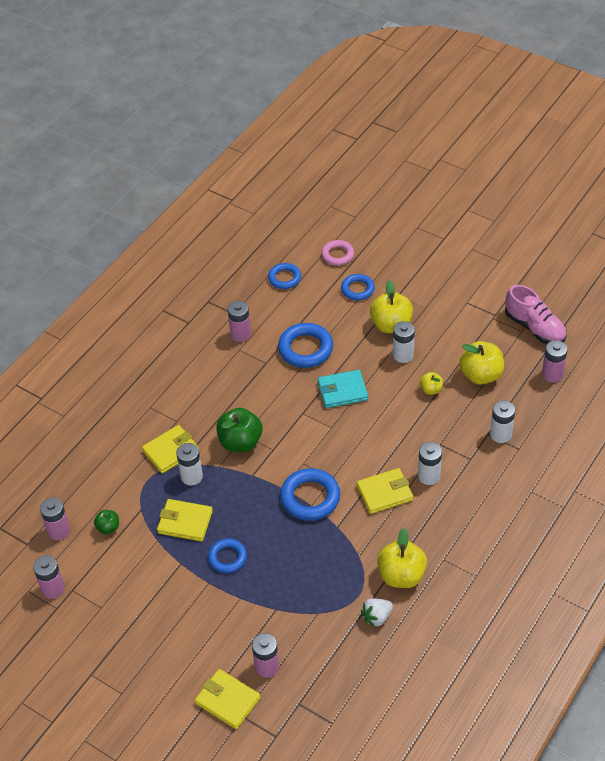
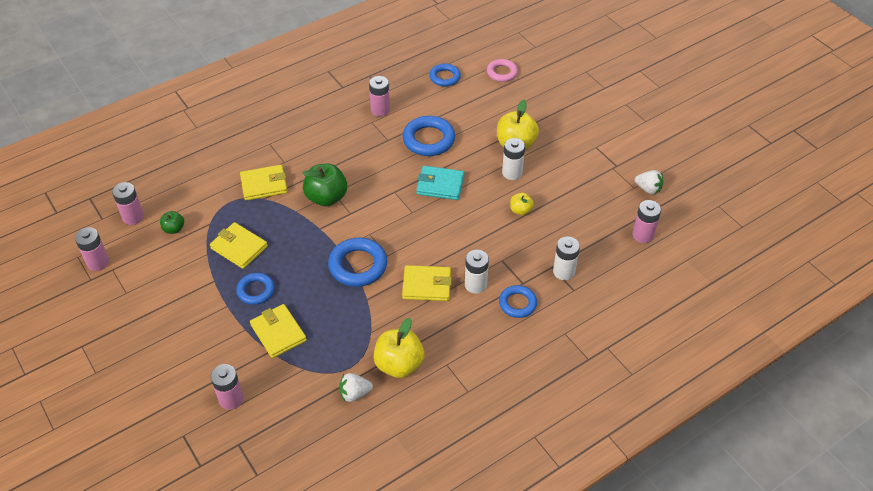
camera: 20 degrees right, 0 degrees up
white battery [176,443,203,485] -> none
yellow wallet [195,669,260,729] -> yellow wallet moved to [250,304,307,358]
blue ring [341,274,375,300] -> blue ring moved to [499,285,537,318]
yellow apple [459,341,504,385] -> none
pink shoe [505,285,567,344] -> white strawberry [635,170,663,194]

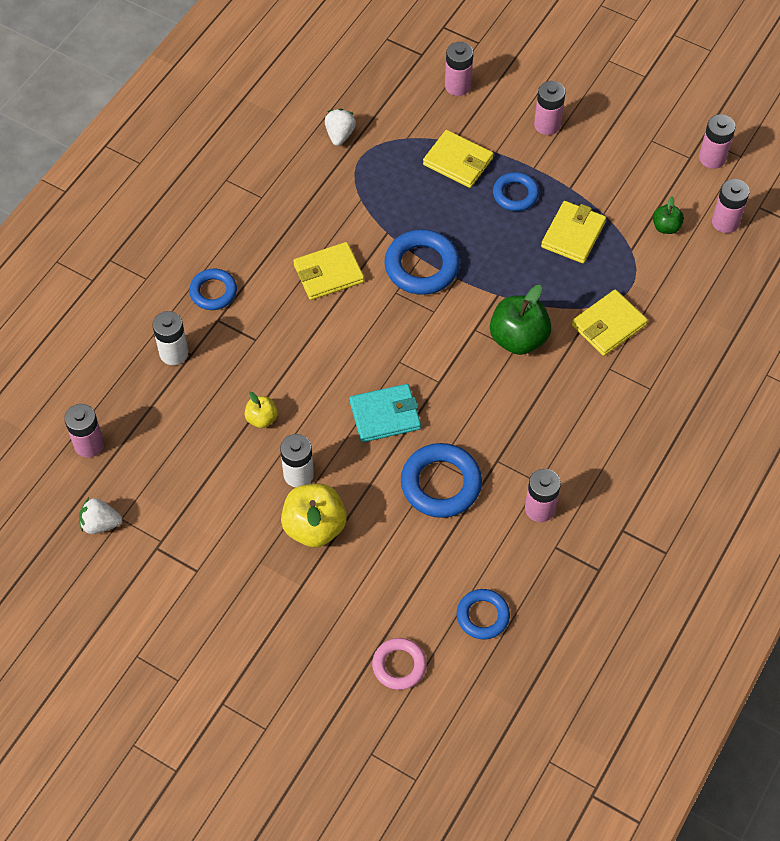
camera: 155 degrees right, 10 degrees up
yellow wallet [210,222,268,269] -> yellow wallet turned 75 degrees counterclockwise [541,201,606,263]
white strawberry [339,373,373,402] -> white strawberry turned 45 degrees counterclockwise [325,109,356,146]
yellow apple [374,318,424,378] -> none
white battery [465,250,489,294] -> none
none -> pink battery [534,81,566,135]

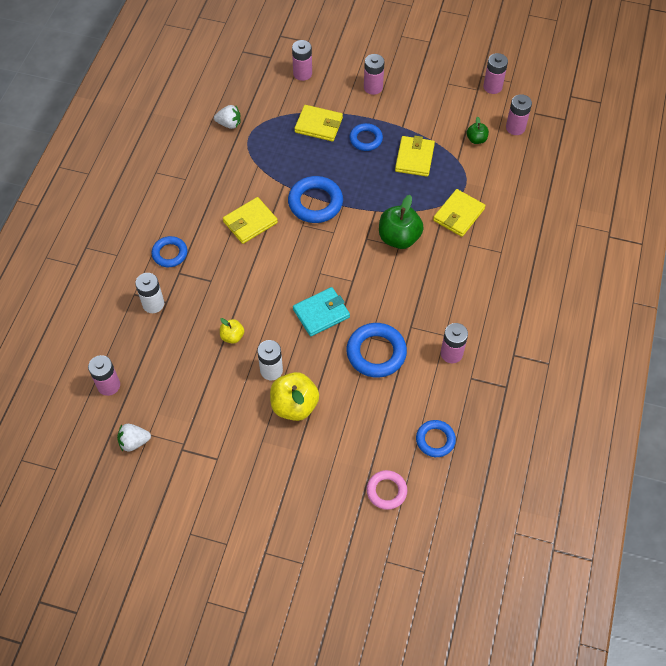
camera: 15 degrees left, 0 degrees up
white strawberry [325,109,356,146] -> white strawberry turned 105 degrees clockwise [214,105,240,129]

